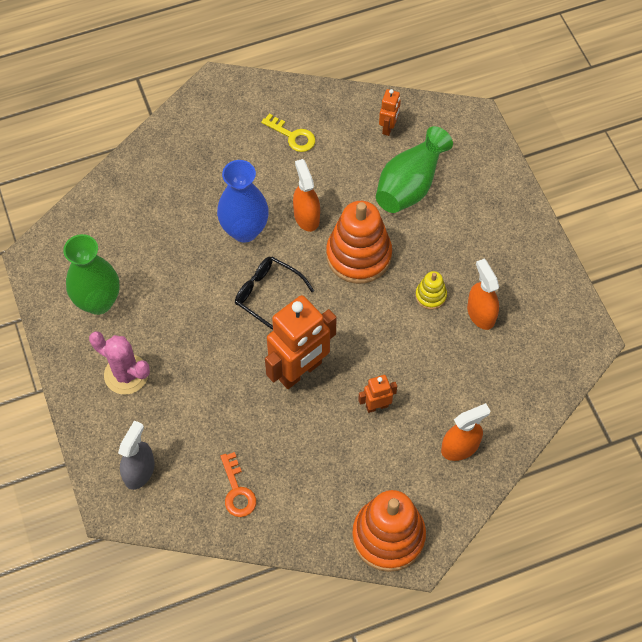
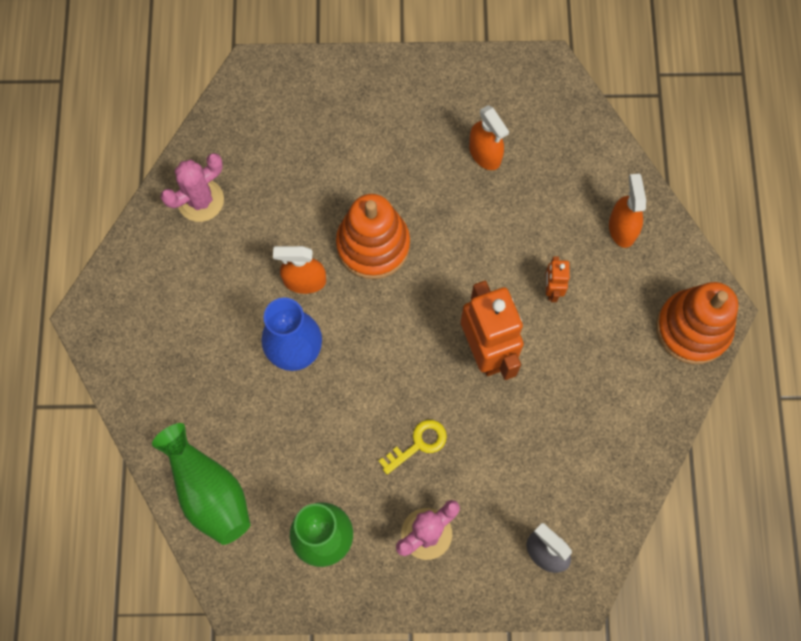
camera: 70 degrees left, 10 degrees up
orange key [220,452,256,517] -> none
black glasses [235,257,314,330] -> none
yellow key [261,113,315,152] -> yellow key moved to [379,420,447,474]
green vase [376,126,453,213] -> green vase moved to [152,423,250,545]
orange robot [379,89,401,136] -> none
yellow stacking toy [415,271,447,310] -> none
orange spray bottle [467,259,499,330] -> orange spray bottle turned 120 degrees counterclockwise [469,105,509,170]
none -> pink cactus [161,153,224,222]

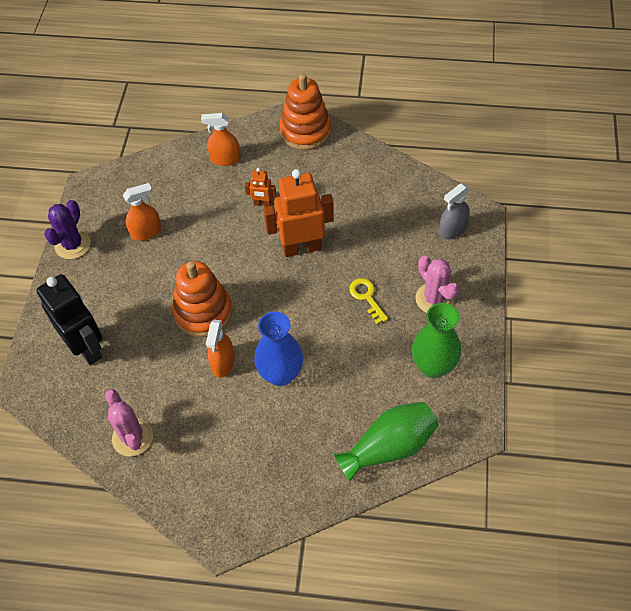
camera: 80 degrees left, 15 degrees down
none -> black robot [36,274,102,365]
none -> purple cactus [44,200,91,259]

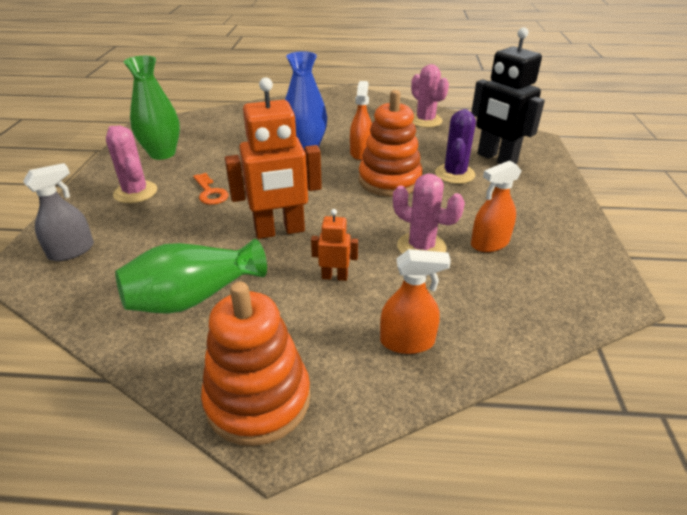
camera: 175 degrees right, 20 degrees down
purple cactus [44,200,91,259] -> purple cactus moved to [435,109,476,184]
green vase [334,402,439,482] -> green vase moved to [115,239,267,314]
yellow key [349,278,388,324] -> orange key [193,173,229,205]
none -> pink cactus [393,173,465,254]

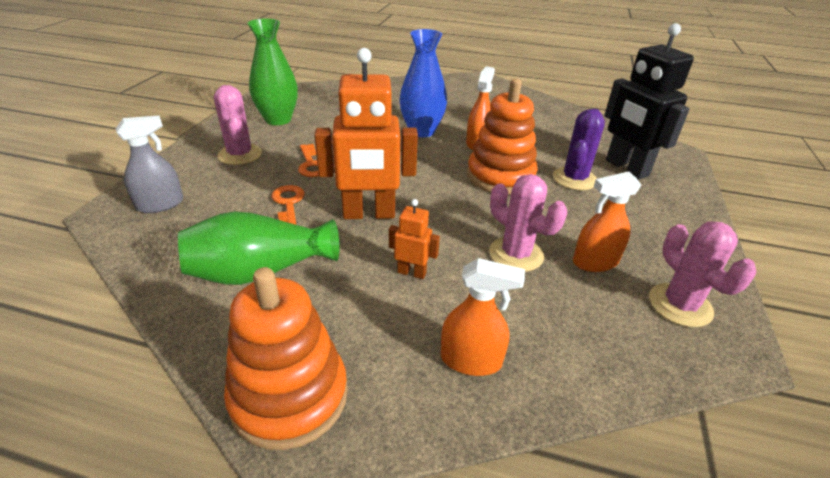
camera: 10 degrees right, 0 degrees up
pink cactus [411,64,449,128] -> pink cactus moved to [649,221,756,327]
none -> orange key [271,185,305,225]

